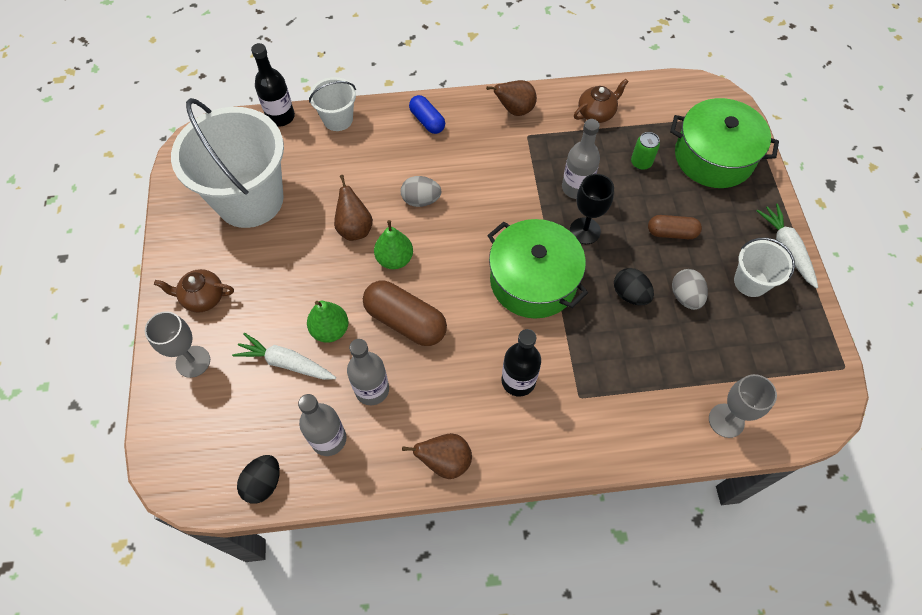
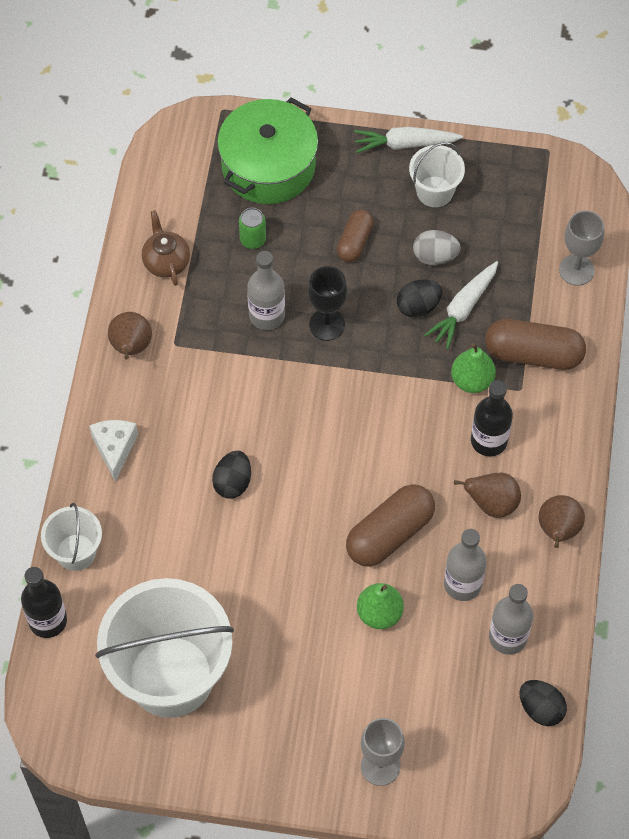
camera: 75 degrees left, 0 degrees up
brown teapot [154,269,234,313] -> none
white carrot [232,333,336,380] -> white carrot moved to [424,261,498,349]
brown pear [334,175,373,241] -> brown pear moved to [454,473,521,518]
green pear [374,220,413,269] -> green pear moved to [451,343,496,393]
grey egg [401,176,441,207] -> black egg [212,451,251,499]
blue capsule [409,95,445,134] -> white cheese [89,420,138,482]
green pot [487,219,588,319] -> none
none -> brown capsule [485,319,586,370]

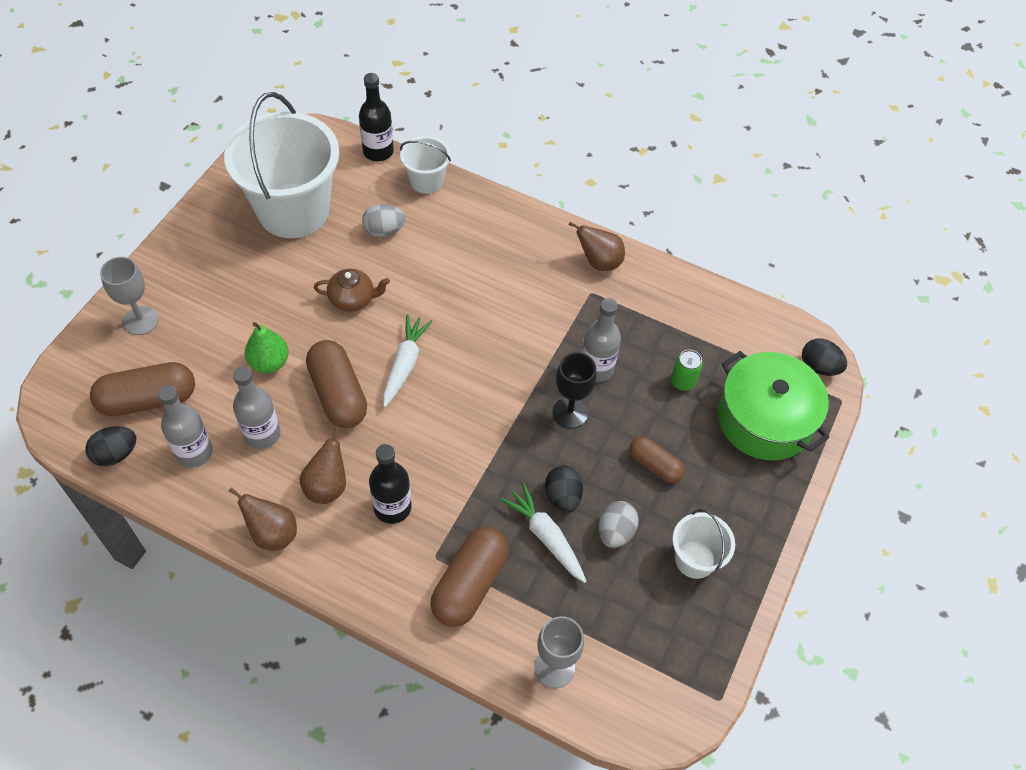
camera: 105 degrees right, 5 degrees down
white cheese [89,420,138,482] -> none
brown teapot [142,210,190,286] -> brown teapot moved to [314,269,390,312]
black egg [212,451,251,499] -> black egg moved to [802,339,847,376]
white carrot [354,127,463,153] -> white carrot moved to [383,314,433,407]
green pear [451,343,496,393] -> none
none -> brown capsule [90,362,195,416]
none -> grey egg [362,204,406,237]

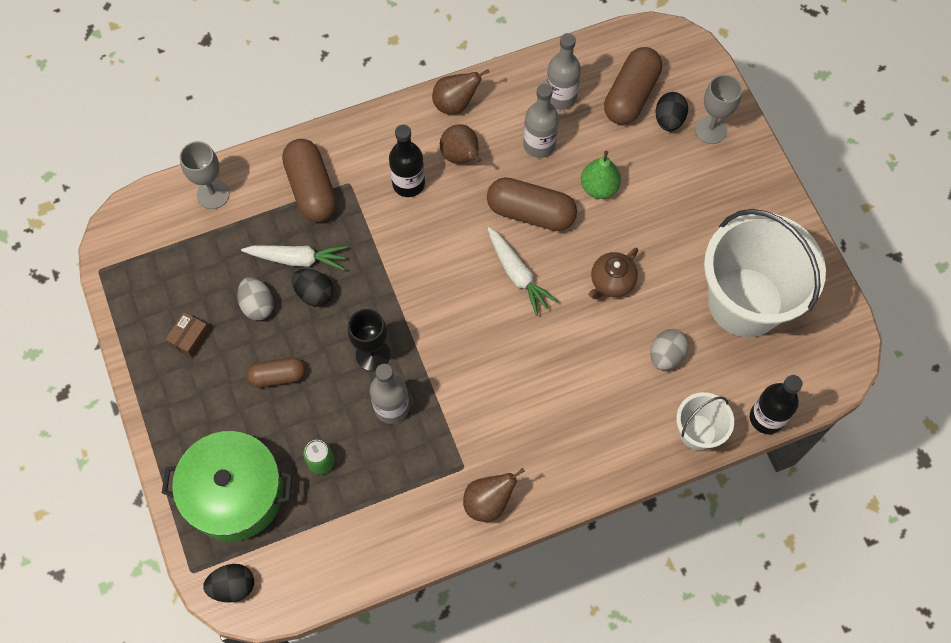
camera: 135 degrees right, 10 degrees up
black egg [86,426,136,466] -> black egg moved to [656,92,688,131]
white bucket [672,509,735,579] -> brown box [165,312,210,358]

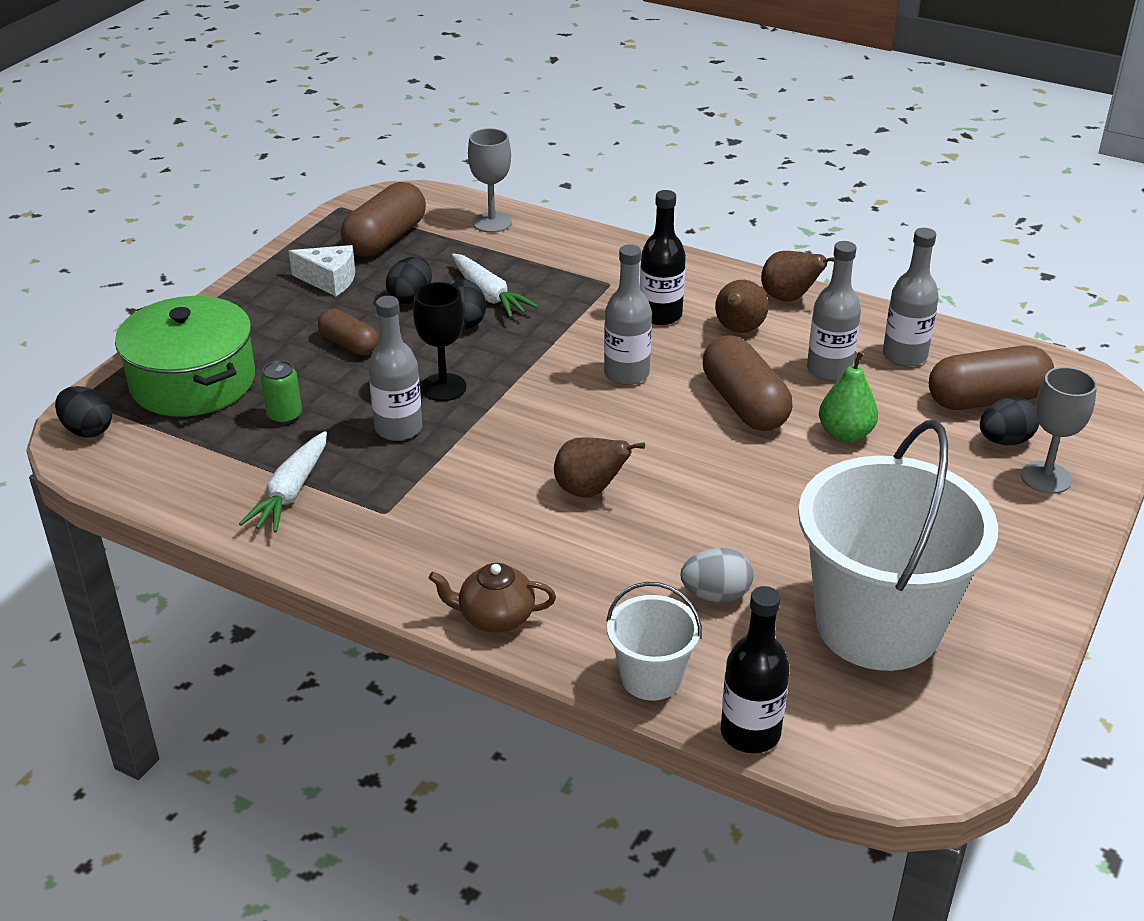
camera: 50 degrees right, 30 degrees down
brown box [165,312,210,358] -> white cheese [289,245,355,296]
grey egg [237,277,274,320] -> black egg [386,257,432,304]
brown capsule [282,139,337,222] -> brown capsule moved to [341,182,426,257]
brown pear [463,468,525,522] -> brown pear moved to [554,437,645,498]
white carrot [487,227,558,316] -> white carrot moved to [239,431,327,533]
brown teapot [588,248,638,299] -> brown teapot moved to [428,563,556,633]
none -> grey bottle [604,244,652,385]

